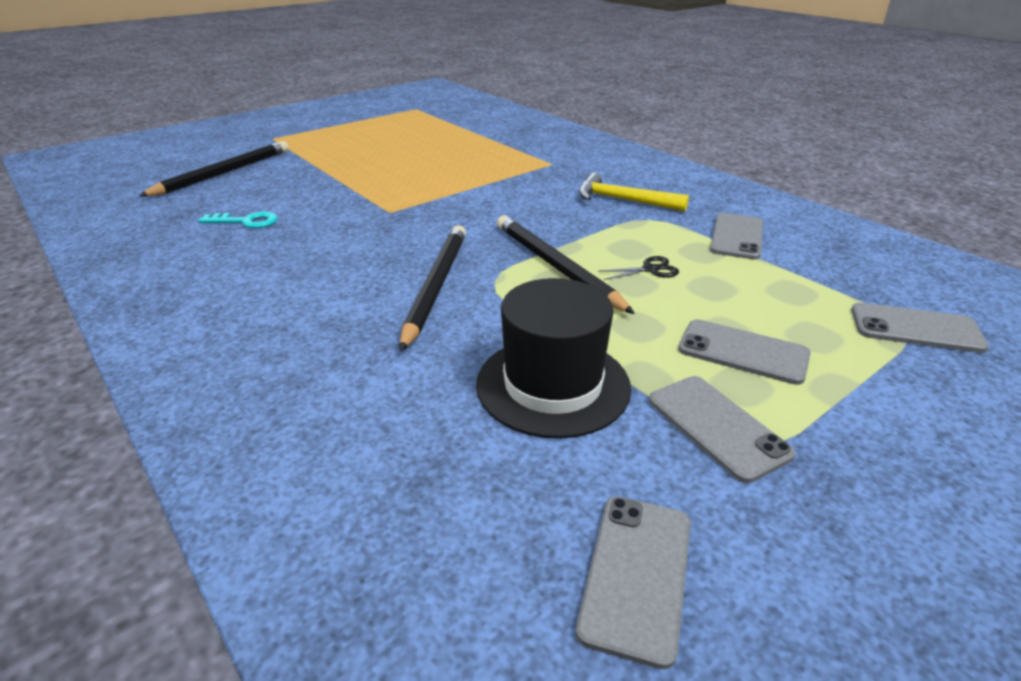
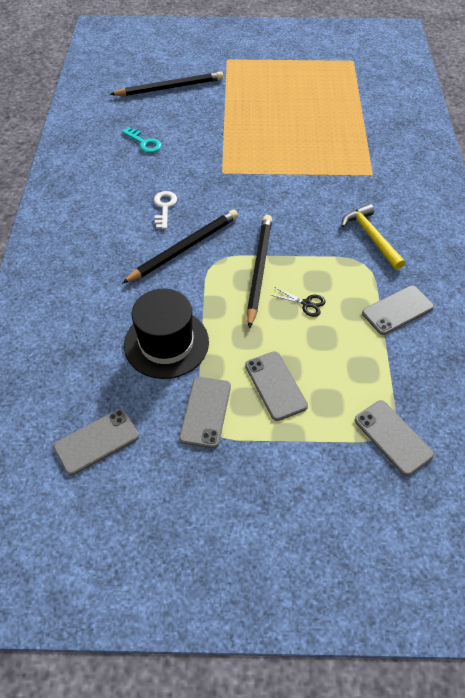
camera: 40 degrees right, 20 degrees up
none -> white key [154,191,177,229]

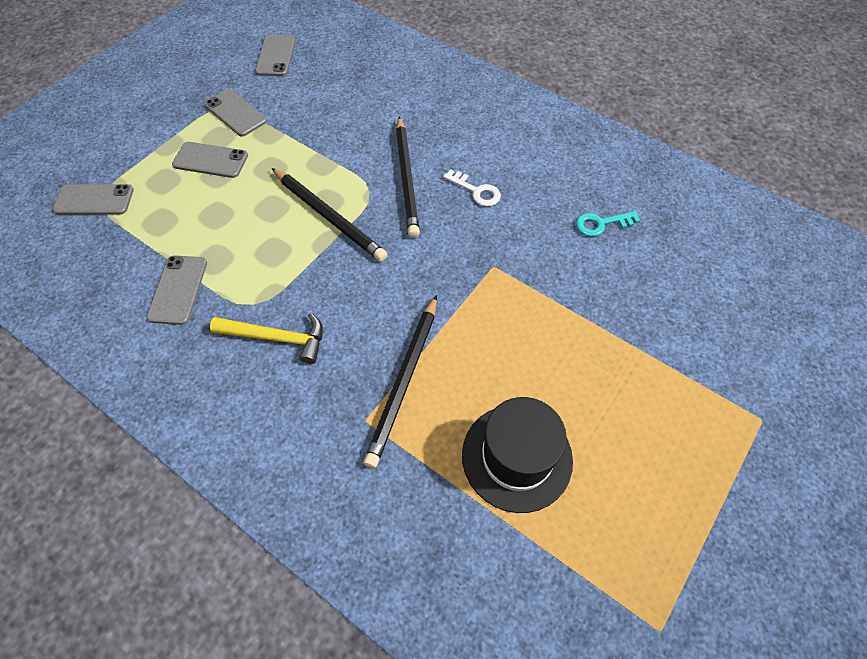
camera: 125 degrees right, 5 degrees up
black pencil [110,71,223,96] -> black pencil moved to [363,295,437,468]
black hat [124,289,209,379] -> black hat moved to [462,397,573,513]
black scissors [271,288,326,317] -> none

